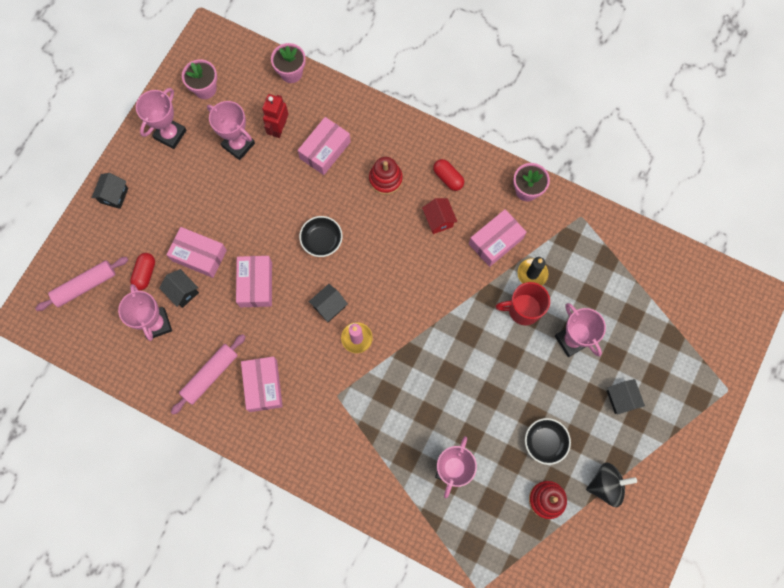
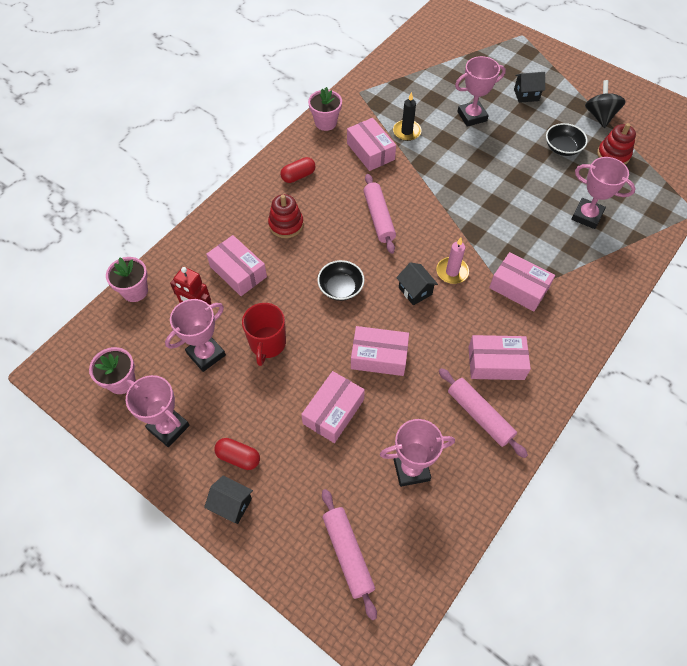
camera: 80 degrees left, 15 degrees down
red capsule [130,253,155,290] -> red capsule moved to [214,438,260,470]
black house [159,269,199,308] -> none
red house [422,198,458,234] -> none
red mug [495,282,550,325] -> red mug moved to [242,303,286,366]
none -> pink rolling pin [363,174,396,254]
none -> pink box [489,252,555,312]

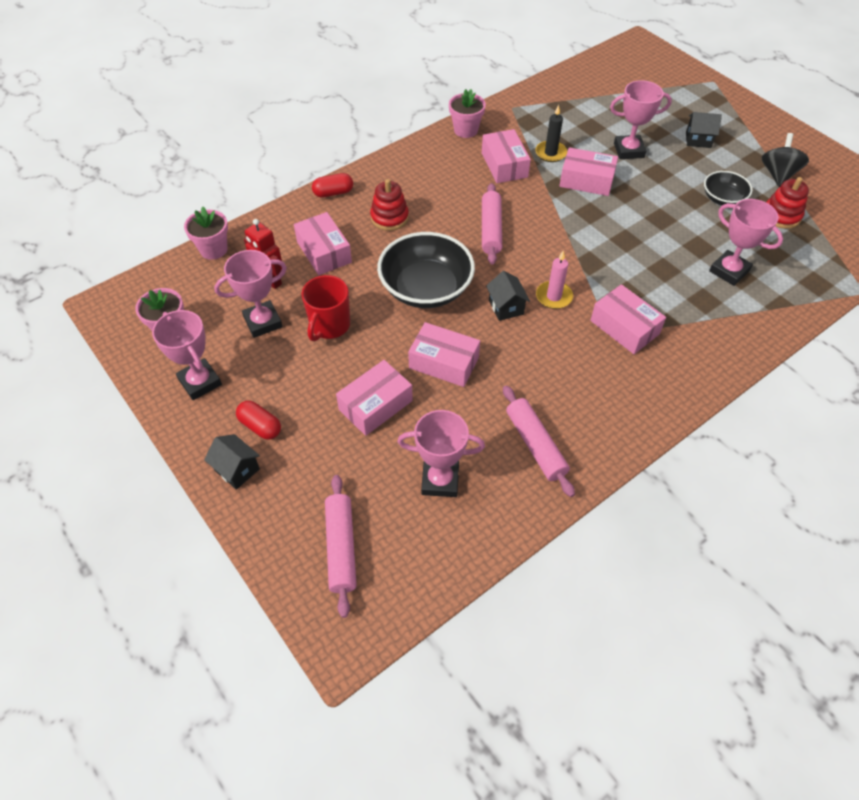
camera: 15 degrees right, 5 degrees down
red capsule [281,157,315,183] -> red capsule moved to [312,173,353,198]
black bowl [317,260,365,301] -> black bowl [377,232,475,308], size x1.84
pink box [469,335,531,380] -> pink box moved to [559,147,618,196]

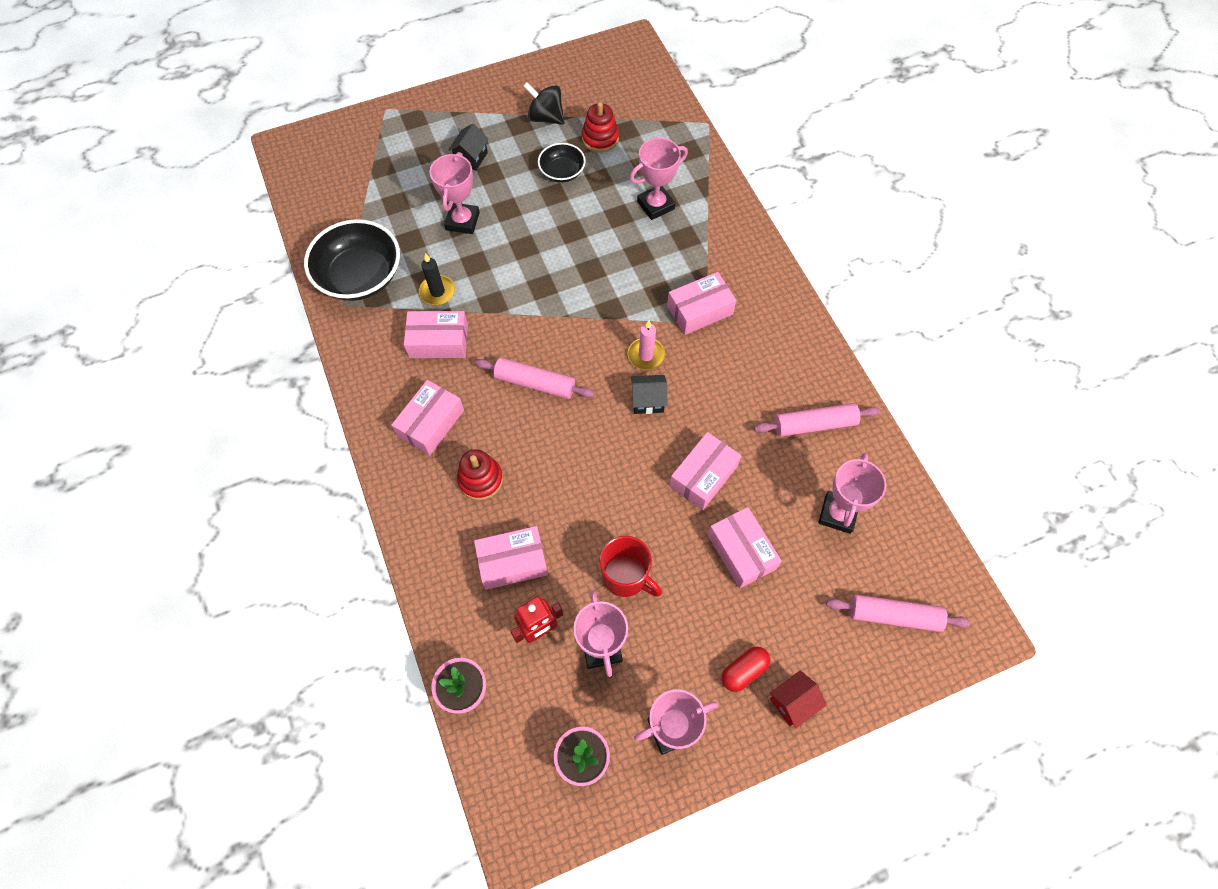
camera: 75 degrees left, 10 degrees up
black house [204,434,260,490] -> red house [770,670,826,729]
red capsule [312,173,353,198] -> none
black bowl [377,232,475,308] -> black bowl moved to [304,219,400,301]
pink flower pot [449,89,486,138] -> none
pink box [559,147,618,196] -> pink box moved to [391,380,464,455]

